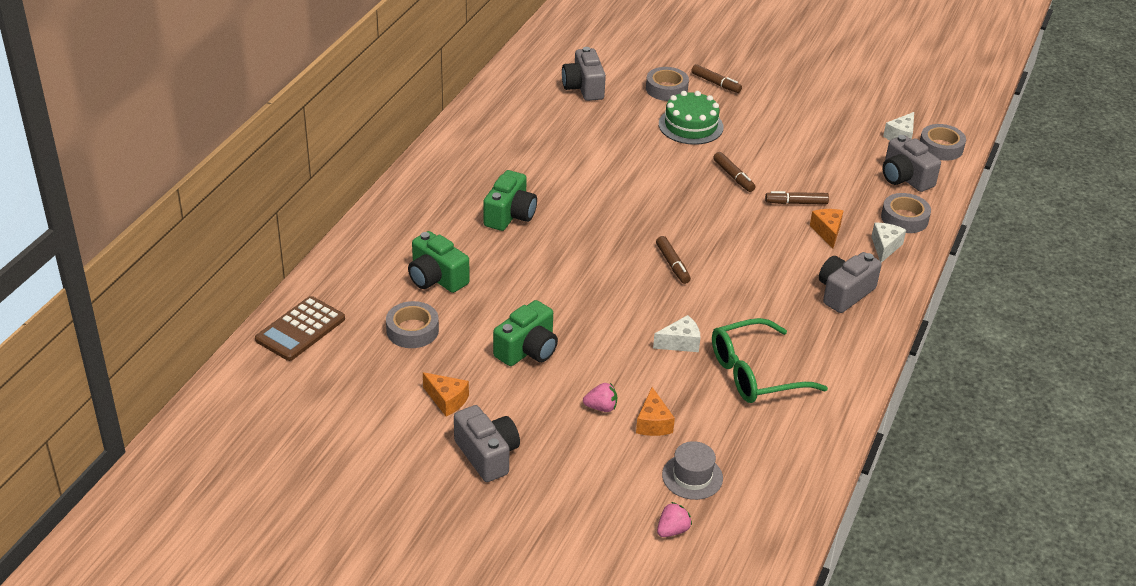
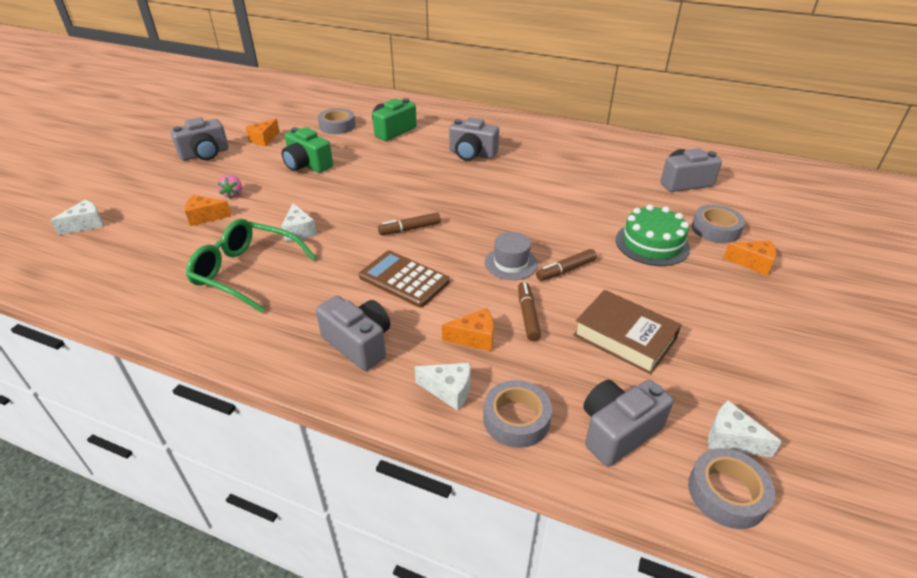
camera: 90 degrees right, 0 degrees up
brown calculator [255,296,345,361] -> brown calculator moved to [359,251,450,307]
green camera [483,170,537,231] -> grey camera [449,117,499,161]
pink strawberry [657,502,692,537] -> white cheese [50,200,104,235]
grey hat [662,441,723,500] -> grey hat moved to [485,232,538,280]
brown marker [691,64,742,93] -> orange cheese [723,240,776,276]
green glasses [712,318,828,403] -> green glasses turned 45 degrees counterclockwise [186,219,316,313]
none -> brown book [573,290,681,375]

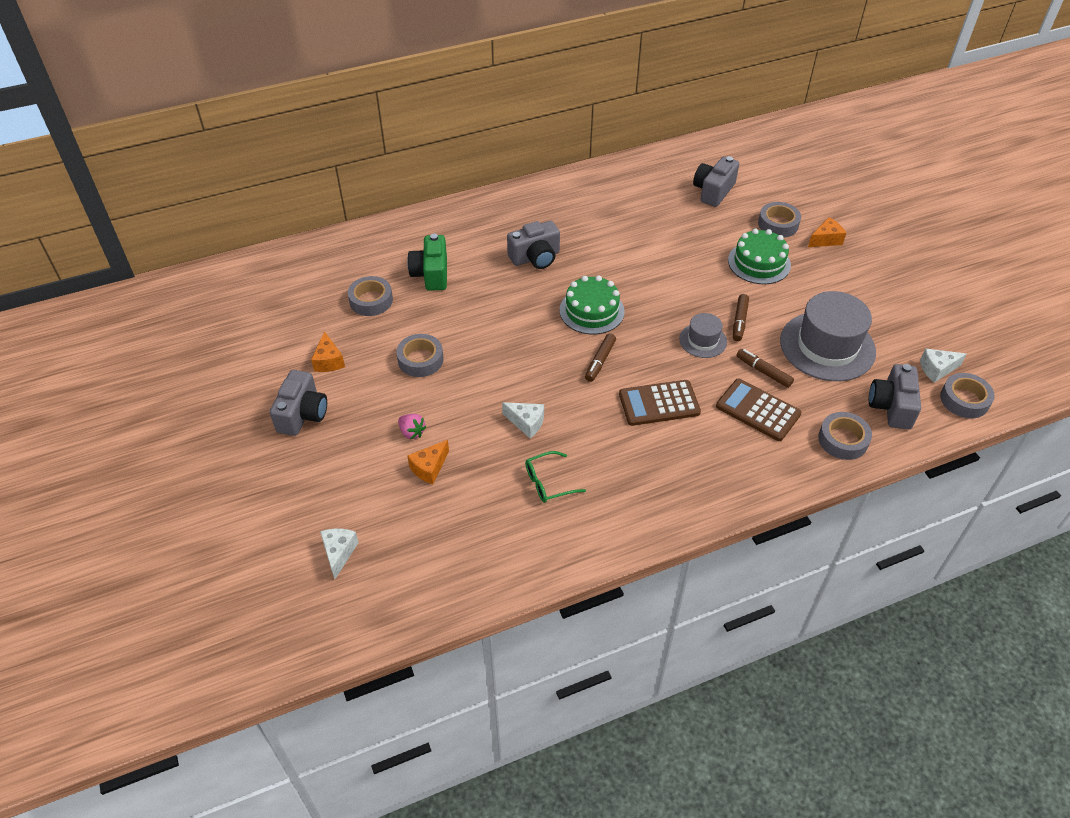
camera: 45 degrees left, 10 degrees up
green glasses [186,219,316,313] -> green glasses [525,451,586,503], size x0.56
green camera [282,127,333,173] -> grey tape [396,334,444,377]
grey camera [316,296,390,371] -> none
white cheese [415,363,471,411] -> none
orange cheese [442,308,494,351] -> brown calculator [716,379,802,441]
brown book [573,290,681,375] -> grey hat [780,291,876,381]
none -> green cake [560,275,625,334]

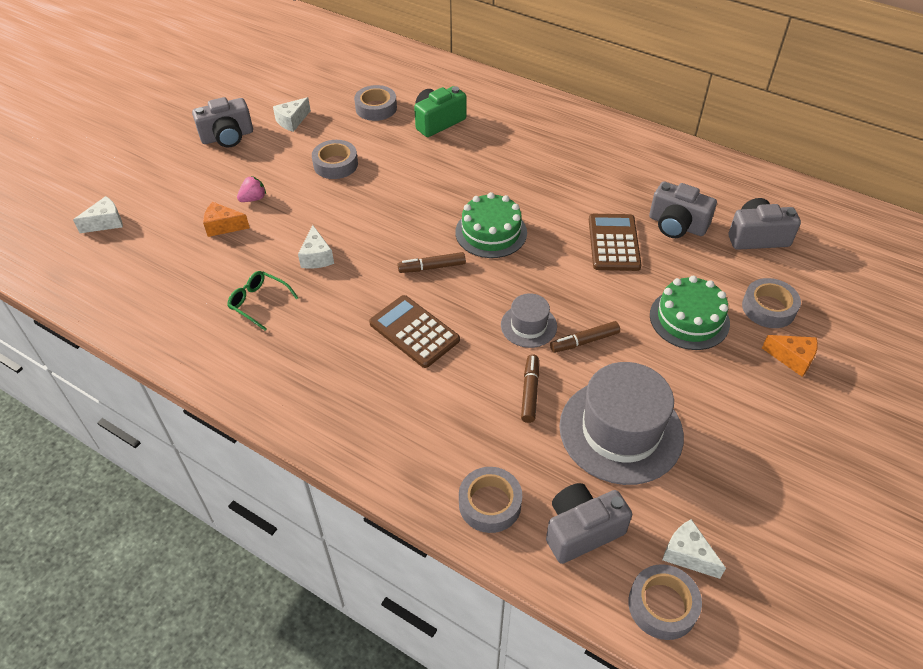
camera: 55 degrees right, 0 degrees up
orange cheese [311,331,345,372] -> white cheese [273,97,311,132]
pink strawberry [398,414,426,440] -> pink strawberry turned 135 degrees counterclockwise [237,176,266,202]
grey camera [507,221,560,269] -> grey camera moved to [649,181,717,238]
brown calculator [716,379,802,441] -> brown calculator moved to [589,214,642,271]

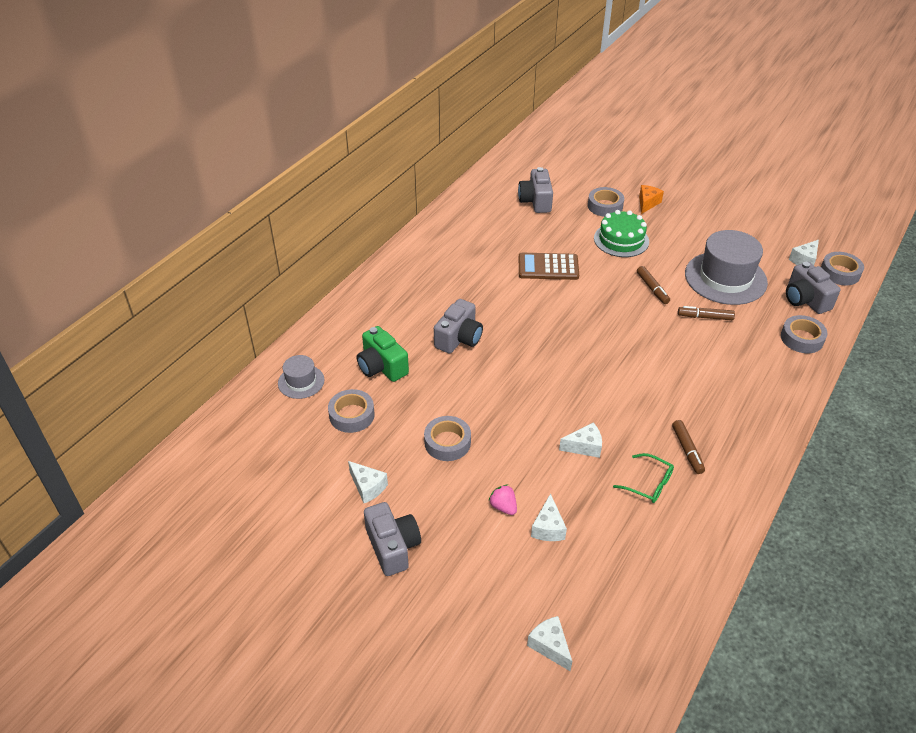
camera: 90 degrees left, 5 degrees down
orange cheese [203,202,250,237] -> white cheese [531,493,567,541]
green glasses [227,271,298,331] -> green glasses turned 90 degrees counterclockwise [613,453,674,503]
brown calculator [369,295,460,368] -> none
brown marker [397,252,466,273] -> brown marker moved to [672,420,705,474]
green cake [455,192,527,258] -> none
grey hat [501,293,557,348] -> grey hat moved to [278,355,324,399]
grey camera [649,181,717,238] -> grey camera moved to [434,299,483,354]

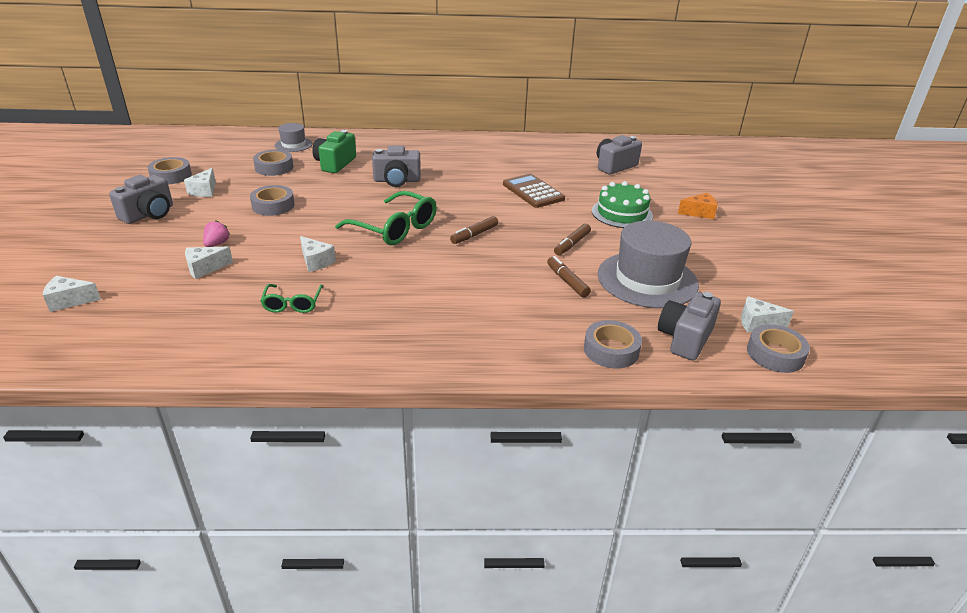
camera: 55 degrees right, 10 degrees down
white cheese [527,616,572,671] -> white cheese turned 120 degrees counterclockwise [43,276,101,312]
grey tape [588,187,624,217] -> grey tape moved to [148,157,192,184]
brown marker [672,420,705,474] -> brown marker moved to [450,216,498,244]
none -> green glasses [335,191,437,245]

